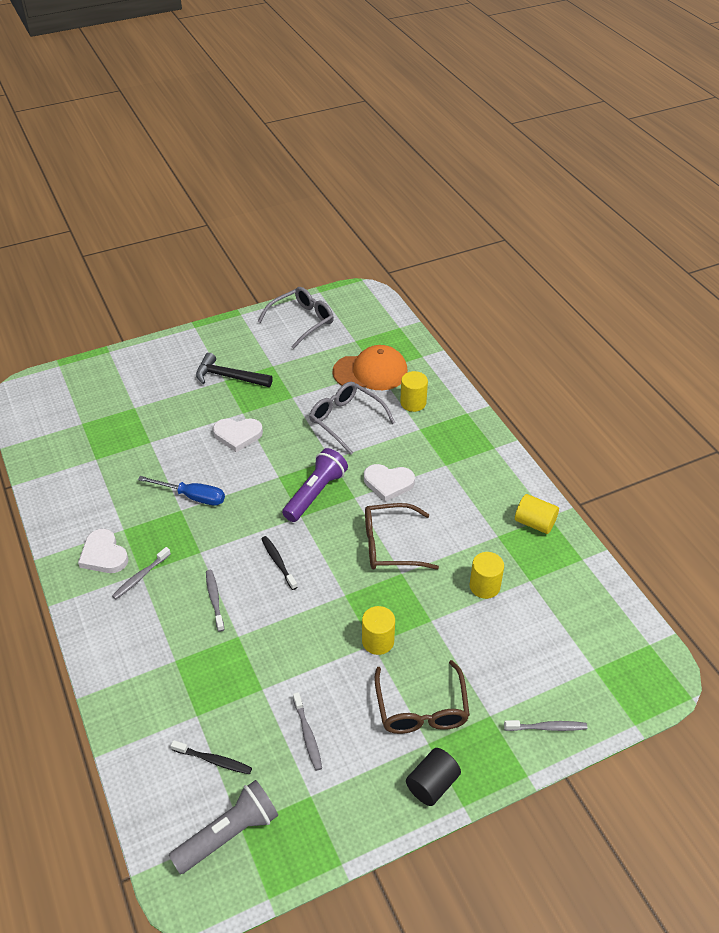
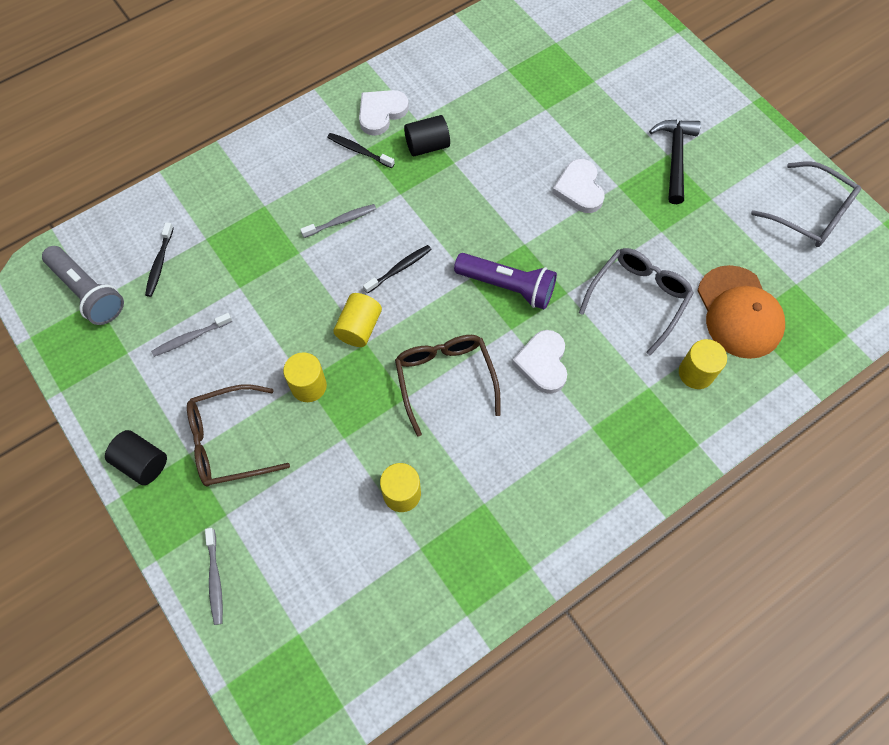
camera: 80 degrees right, 20 degrees up
grey toothbrush [112,547,171,600] -> black toothbrush [327,133,395,168]
blue screwdriver [138,476,225,506] -> none
yellow cylinder [515,494,559,534] -> yellow cylinder moved to [333,293,382,347]
none -> black cylinder [404,115,450,156]

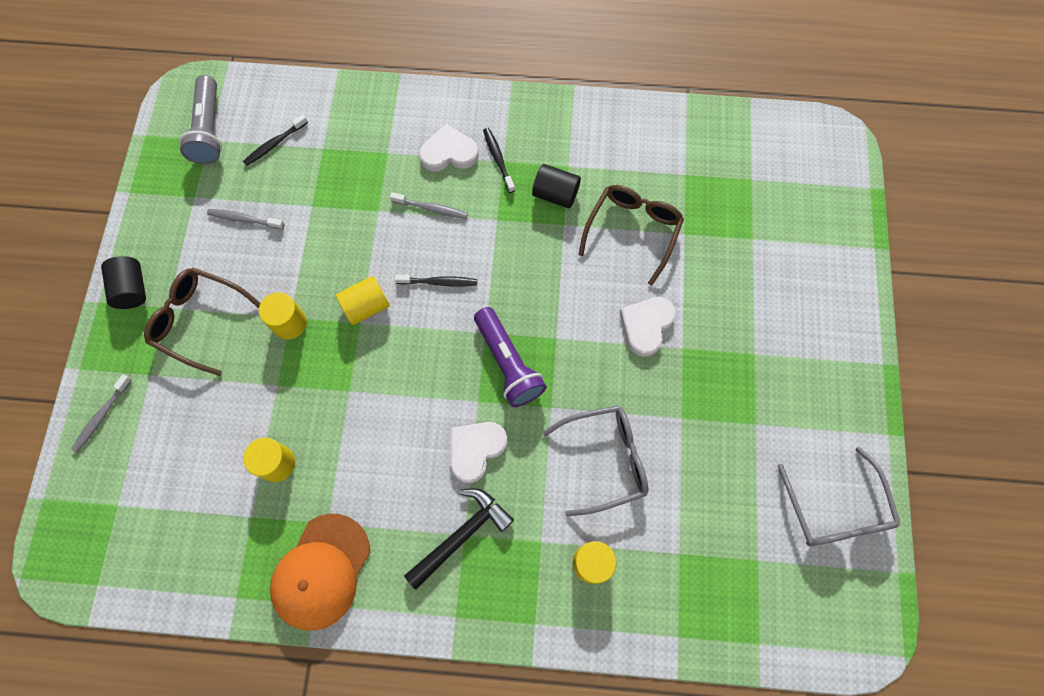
camera: 40 degrees right, 5 degrees up
white heart [359,90,409,136] -> white heart moved to [419,124,479,172]
brown glasses [395,335,501,437] -> brown glasses moved to [578,185,684,286]
black hammer [649,120,701,204] -> black hammer moved to [404,488,514,590]
orange cap [698,265,785,359] -> orange cap moved to [270,514,370,631]

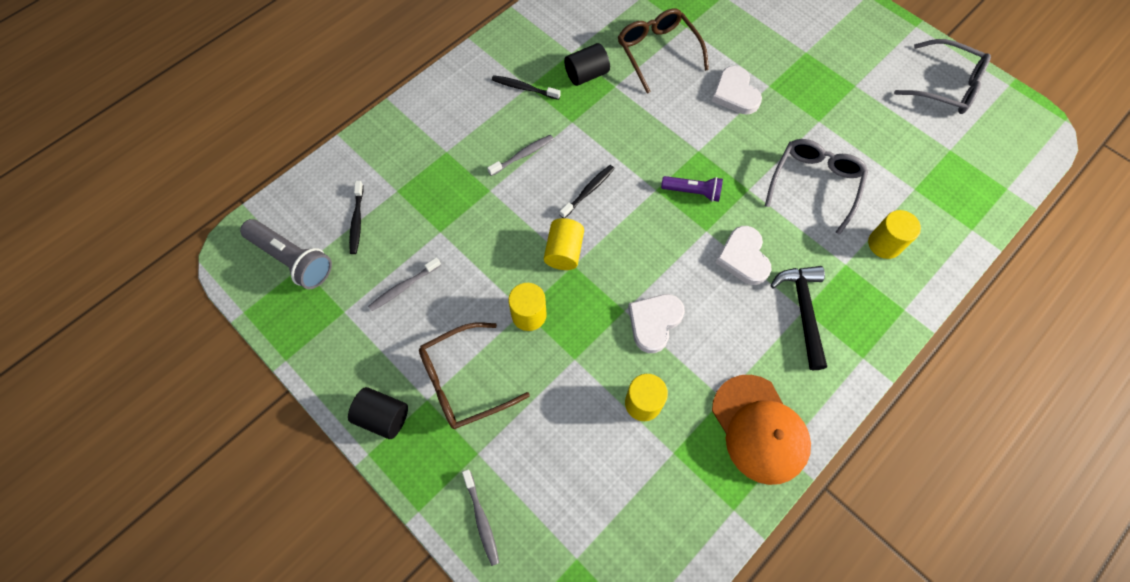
camera: 50 degrees left, 5 degrees down
white heart [419,124,479,172] -> white heart moved to [628,294,685,353]
purple flashlight [474,307,547,407] -> purple flashlight [661,176,723,202], size x0.63

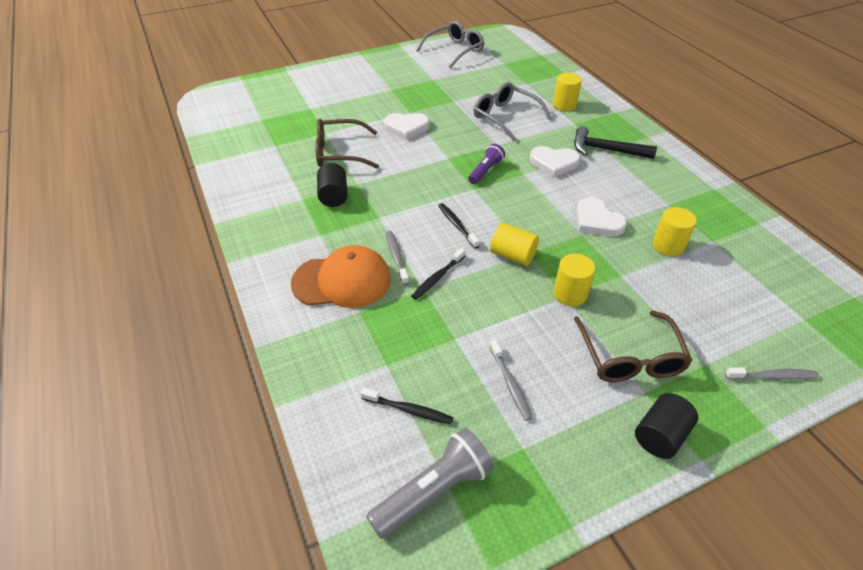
camera: 70 degrees left, 20 degrees down
black toothbrush [492,75,561,100] -> black toothbrush moved to [411,248,466,300]
orange cap [712,375,811,485] -> orange cap moved to [291,245,391,308]

